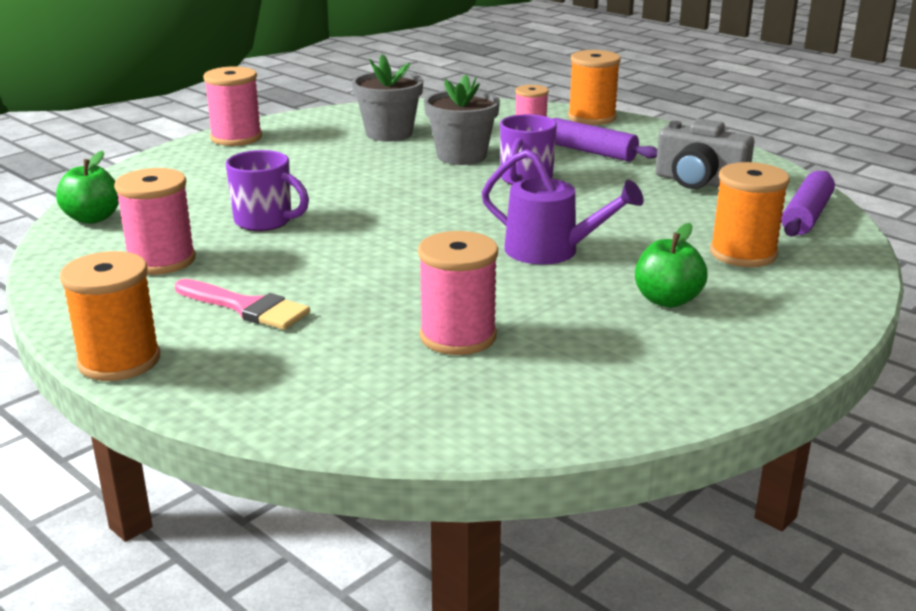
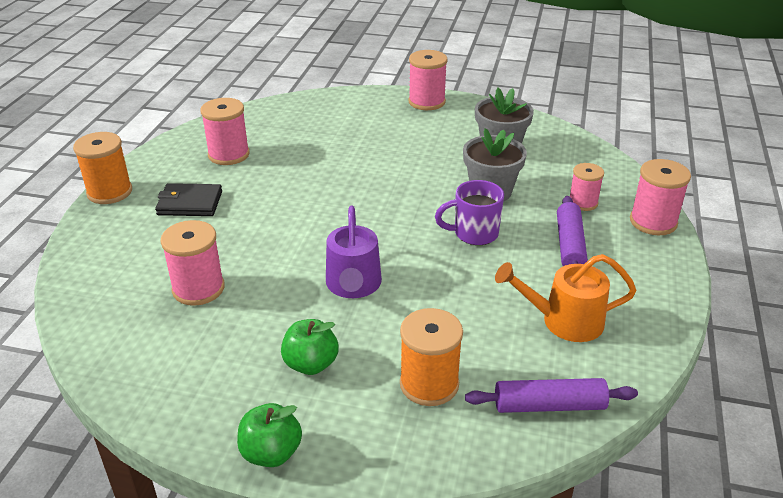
camera: 60 degrees right, 10 degrees up
green apple [56,151,119,224] -> green apple moved to [237,403,302,467]
pink brush [175,279,310,330] -> black wallet [155,183,222,216]
purple mug [226,150,309,231] -> none
orange spool [568,50,621,125] -> pink spool [630,159,691,235]
grey camera [655,119,754,189] -> orange watering can [495,254,637,342]

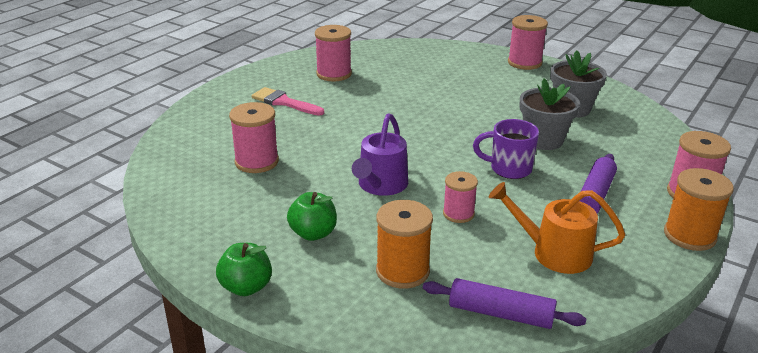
camera: 20 degrees right, 5 degrees down
orange spool [73,132,132,204] -> orange spool moved to [664,168,734,251]
black wallet [155,183,222,216] -> pink brush [251,87,324,116]
pink spool [570,163,604,211] -> pink spool moved to [443,171,478,223]

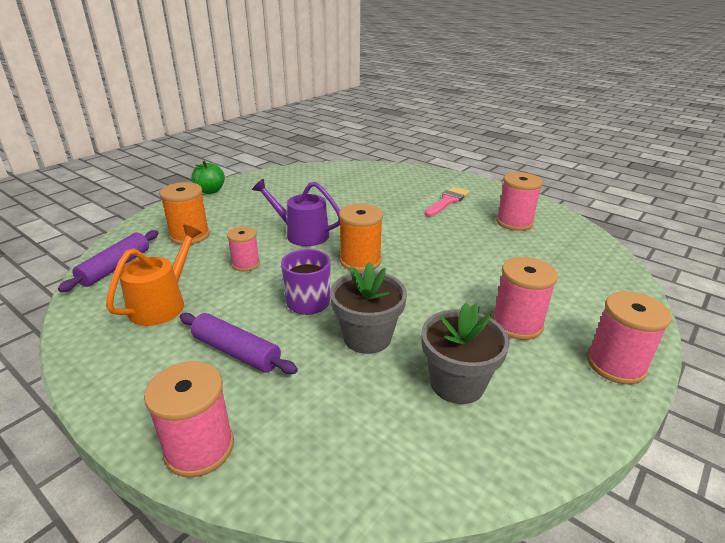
camera: 95 degrees right, 0 degrees up
pink spool [229,102,279,173] -> pink spool moved to [492,257,558,340]
green apple [287,192,337,241] -> none
orange spool [664,168,734,251] -> orange spool moved to [339,204,383,272]

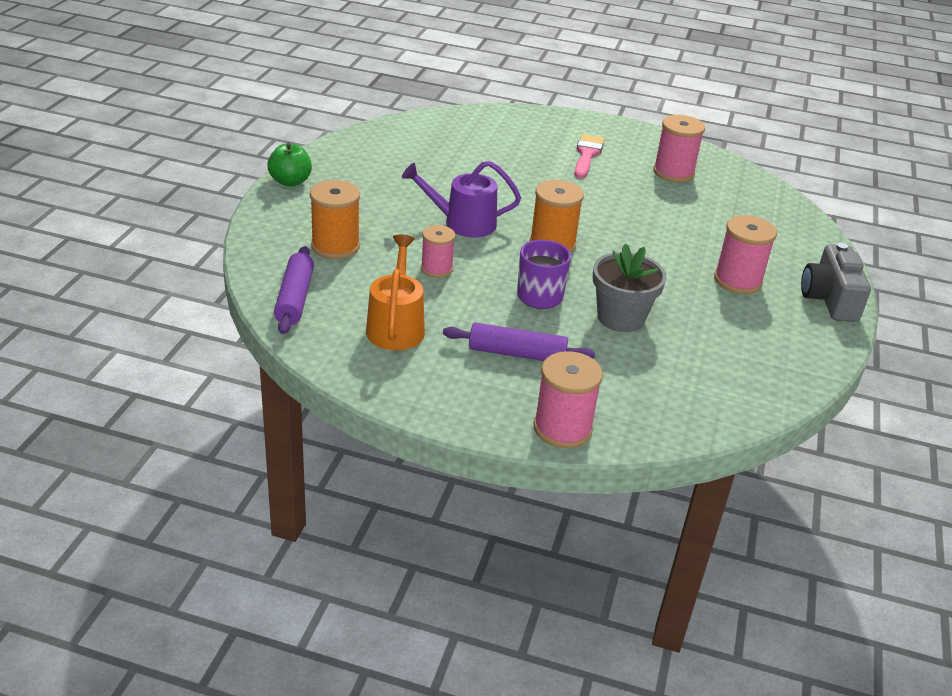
camera: 25 degrees left, 5 degrees up
grey flower pot [421,303,510,404] -> none
pink spool [587,291,672,385] -> grey camera [801,243,871,322]

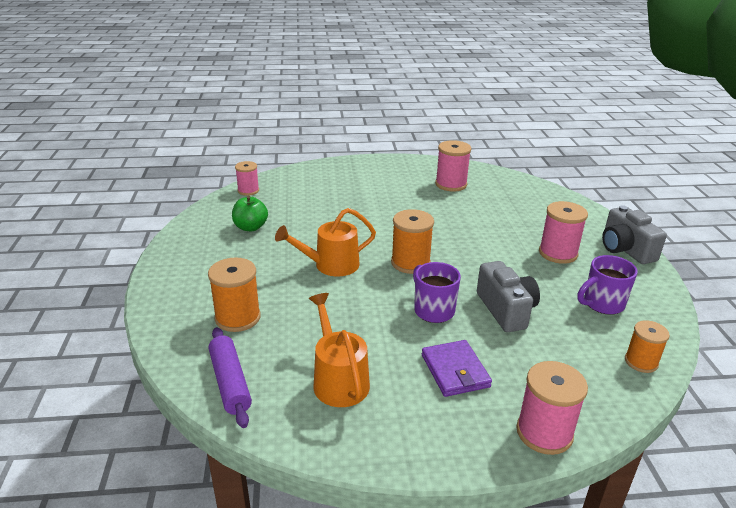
camera: 20 degrees left, 5 degrees down
green apple [267,142,312,187] -> green apple moved to [232,196,268,231]
purple watering can [402,161,521,237] -> orange watering can [275,208,376,276]
pink spool [421,225,455,278] -> pink spool moved to [235,161,259,196]
purple rolling pin [443,322,595,361] -> purple wallet [422,340,492,397]
pink brush [574,134,605,178] -> none
grey flower pot [593,243,667,332] -> grey camera [477,261,540,332]
none -> purple mug [577,255,638,315]
none -> orange spool [625,320,670,373]

